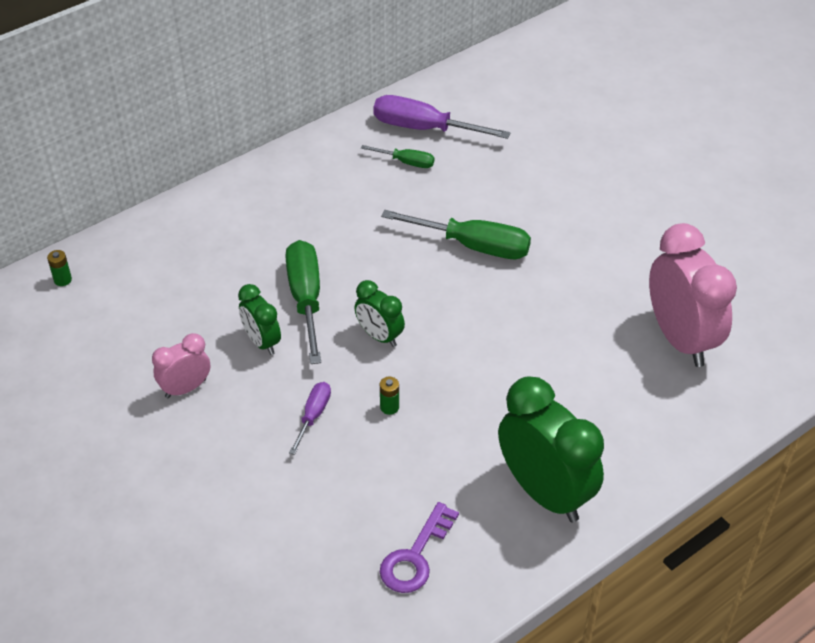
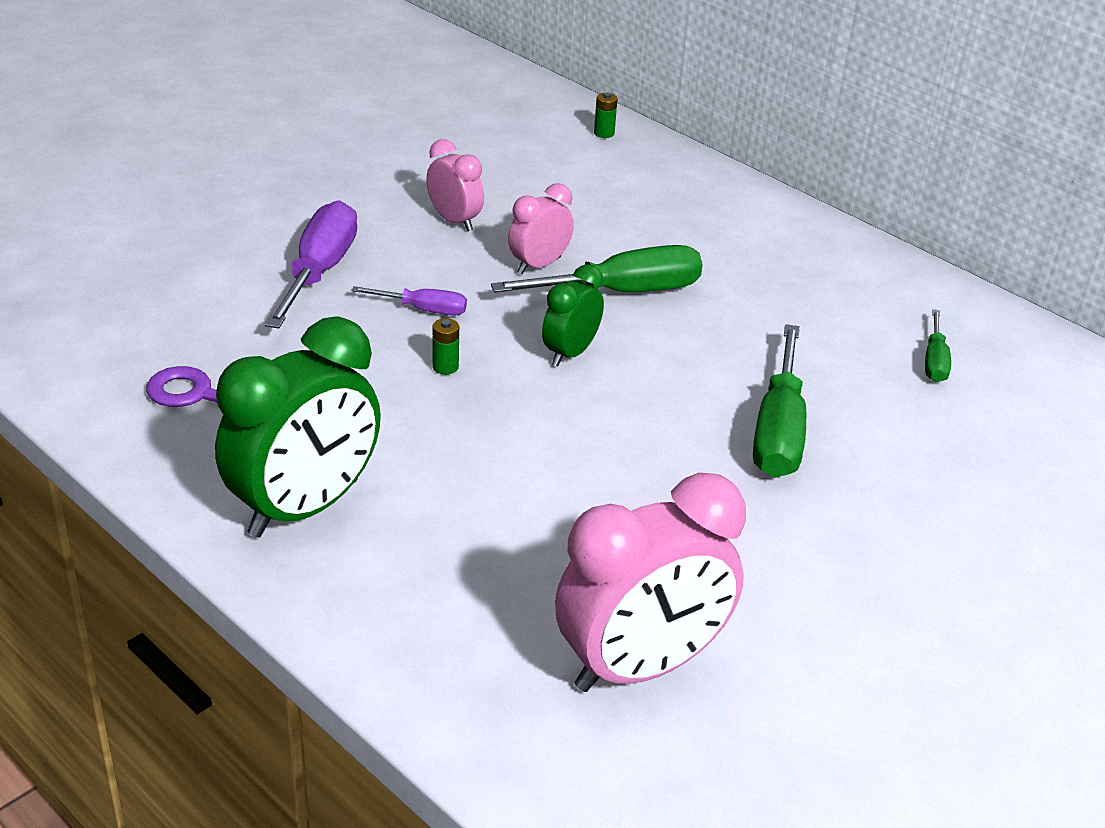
camera: 80 degrees right, 10 degrees down
green clock [238,284,281,355] -> pink clock [508,183,574,274]
purple screwdriver [373,95,511,139] -> purple screwdriver moved to [265,200,357,329]

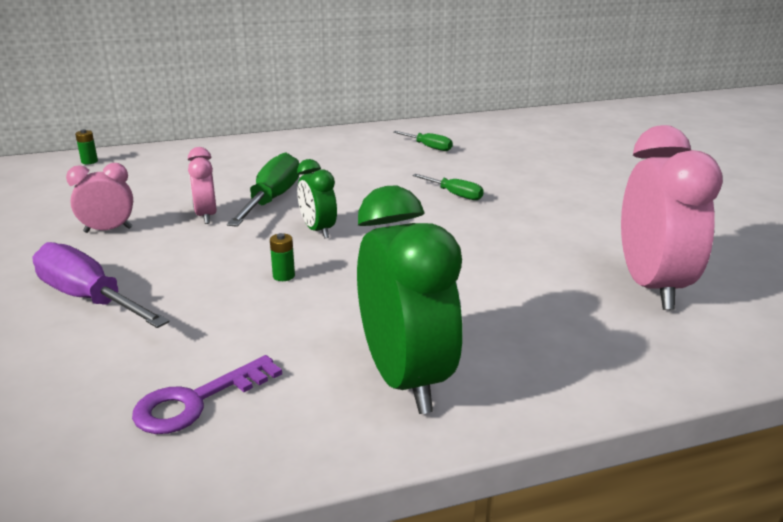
camera: 60 degrees left, 10 degrees down
purple screwdriver [351,286,467,316] -> none
green screwdriver [753,324,806,478] -> green screwdriver [412,174,484,200], size x0.53

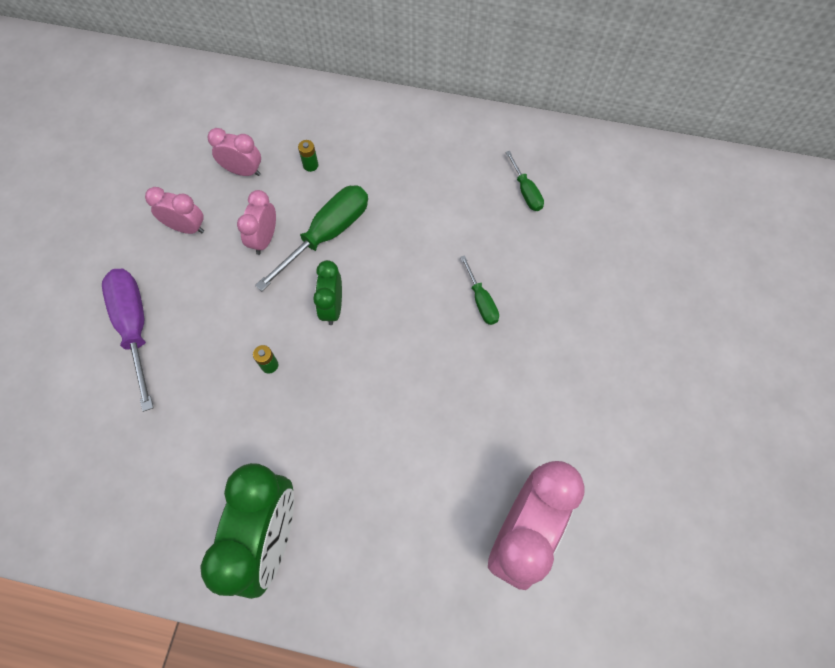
camera: 30 degrees right, 40 degrees up
green battery [75,129,98,164] -> green battery moved to [298,140,318,172]
purple key [132,355,282,434] -> none
none -> pink clock [208,128,261,176]

